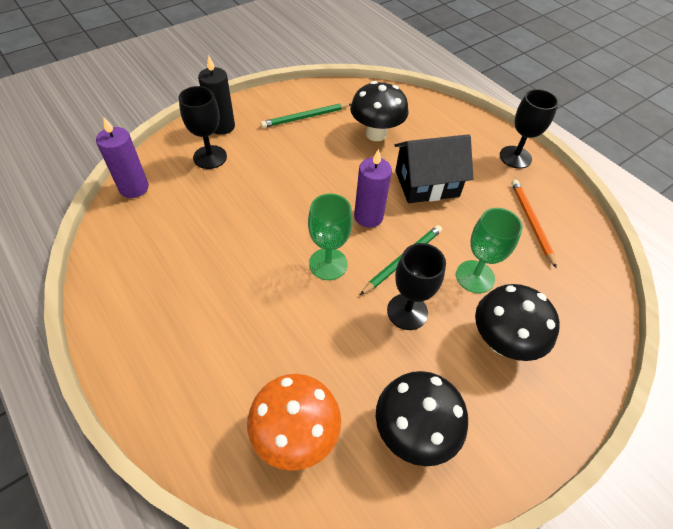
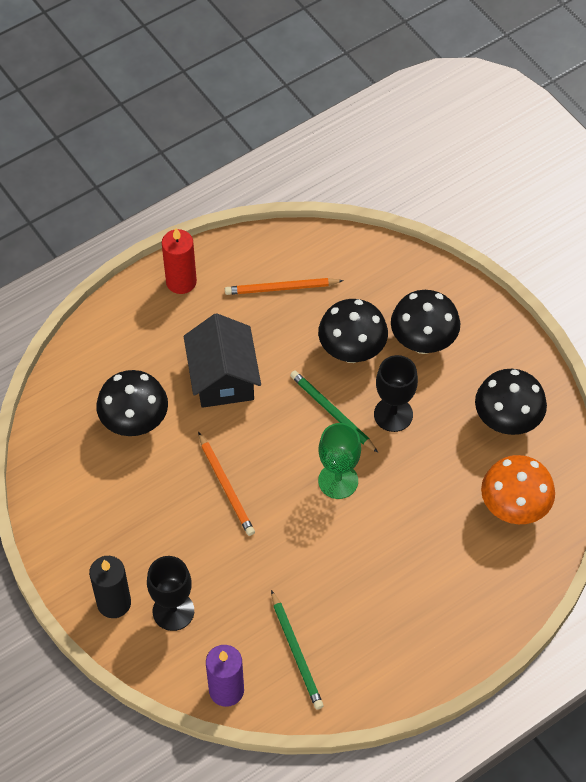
camera: 85 degrees left, 5 degrees up
green pencil [260,103,351,128] -> green pencil moved to [271,590,324,710]
purple candle [354,149,392,228] -> none
green goblet [456,208,523,293] -> black mushroom [318,299,388,363]
black goblet [500,89,559,169] -> red candle [162,228,197,294]
none -> orange pencil [198,432,255,536]

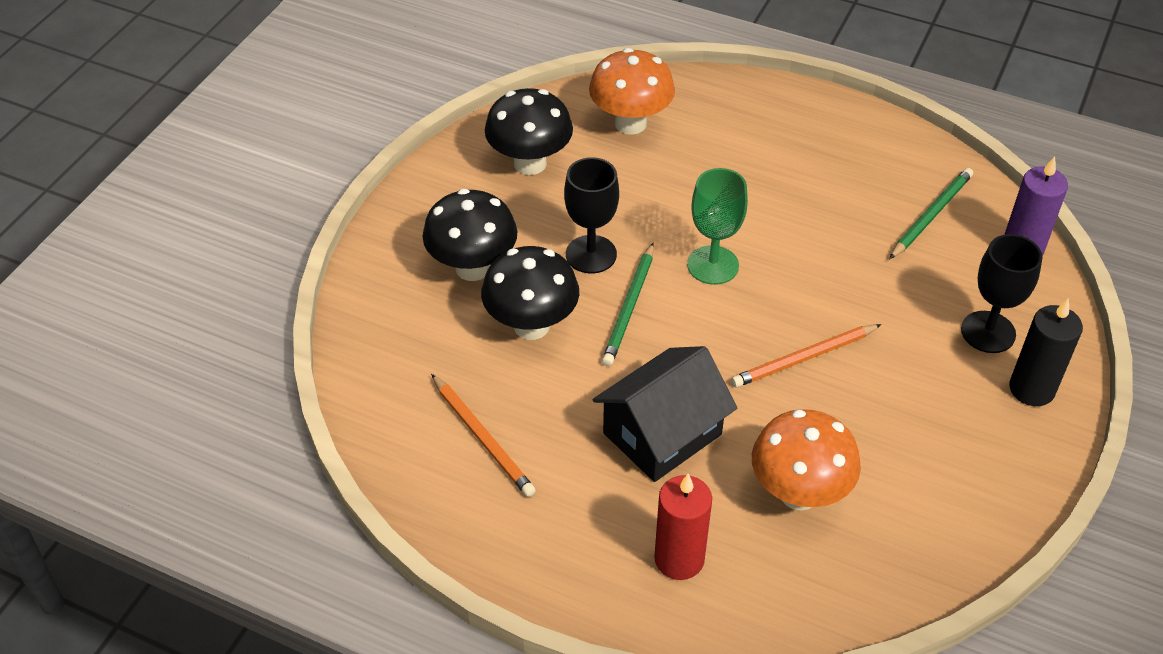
camera: 120 degrees left, 10 degrees down
black mushroom [96,370,168,436] -> orange mushroom [752,409,861,511]
red candle [162,228,197,294] -> red candle moved to [654,474,712,580]
orange pencil [198,432,255,536] -> orange pencil turned 150 degrees counterclockwise [731,324,882,387]

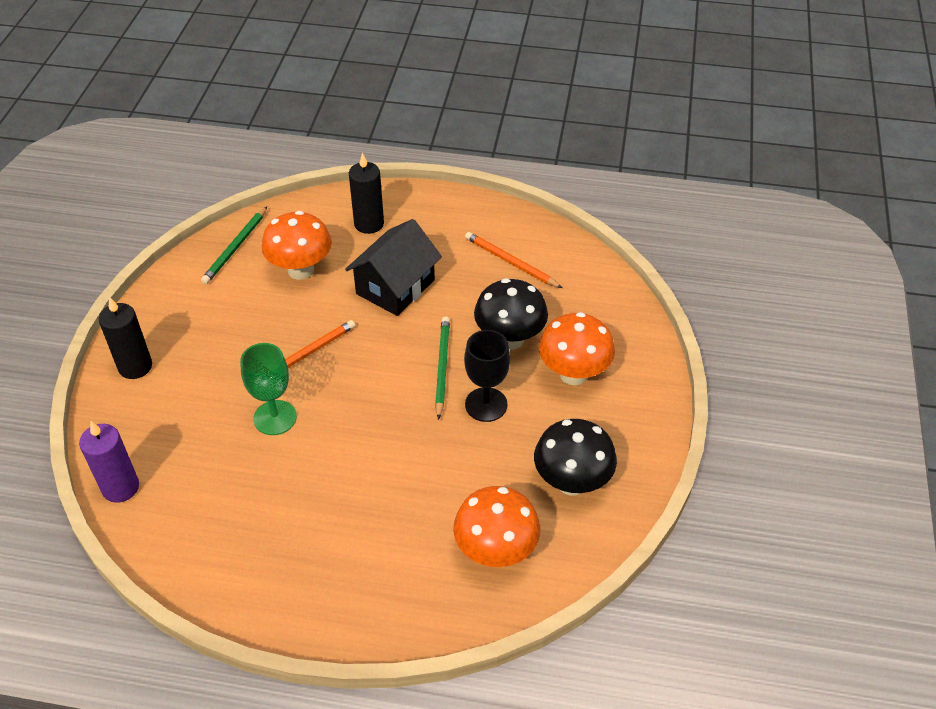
camera: 165 degrees right, 0 degrees up
black mushroom [422,189,518,281] -> orange mushroom [539,312,615,385]
red candle [654,474,712,580] -> black candle [349,153,384,234]
green goblet [687,168,748,285] -> green goblet moved to [240,343,297,435]
green pencil [889,168,973,259] -> green pencil moved to [201,207,267,284]
black goblet [961,234,1043,353] -> none

